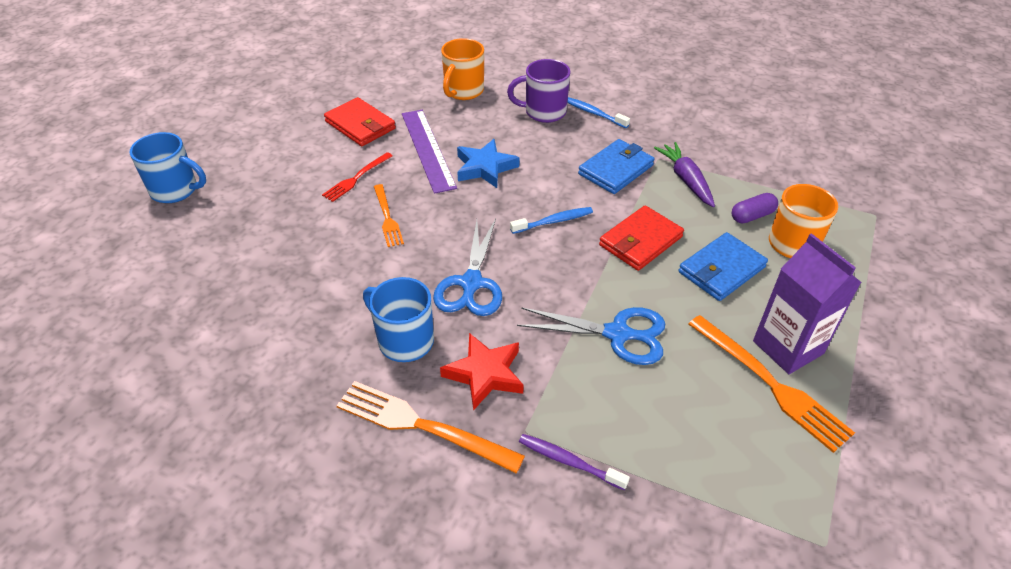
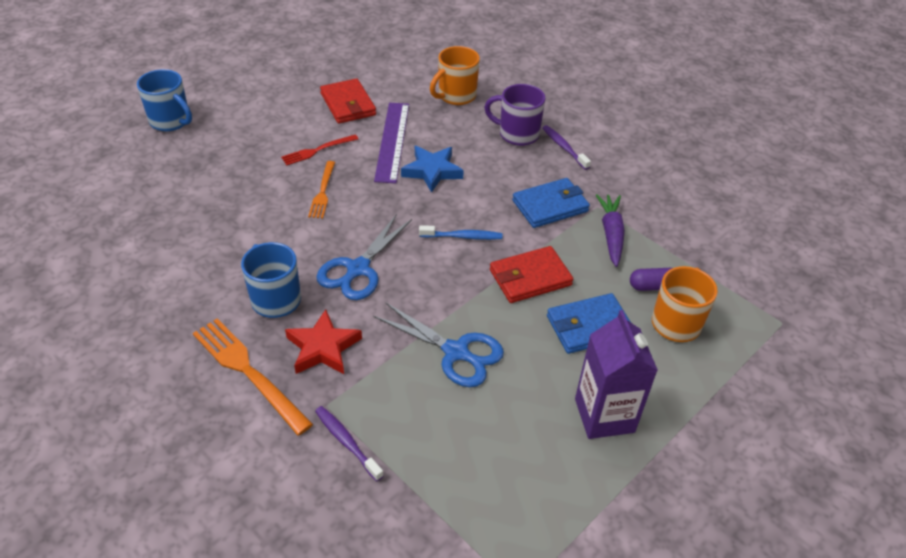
camera: 20 degrees right, 0 degrees up
blue toothbrush [567,97,630,128] -> purple toothbrush [543,125,591,170]
orange fork [688,315,855,453] -> none

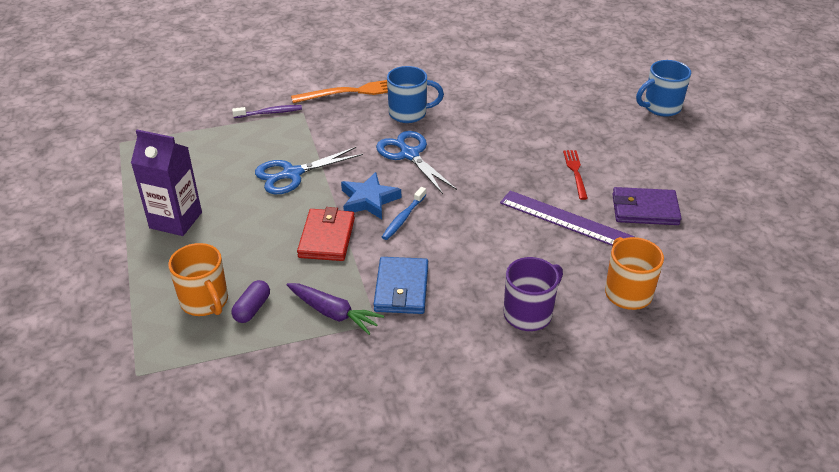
camera: 120 degrees right, 5 degrees down
red star [285,309,362,374] -> none
orange fork [308,161,335,218] -> none
red wallet [320,78,376,124] -> purple wallet [612,187,682,225]
blue star [401,146,464,193] -> blue star moved to [341,172,401,219]
purple toothbrush [543,125,591,170] -> none
blue wallet [547,293,630,354] -> none

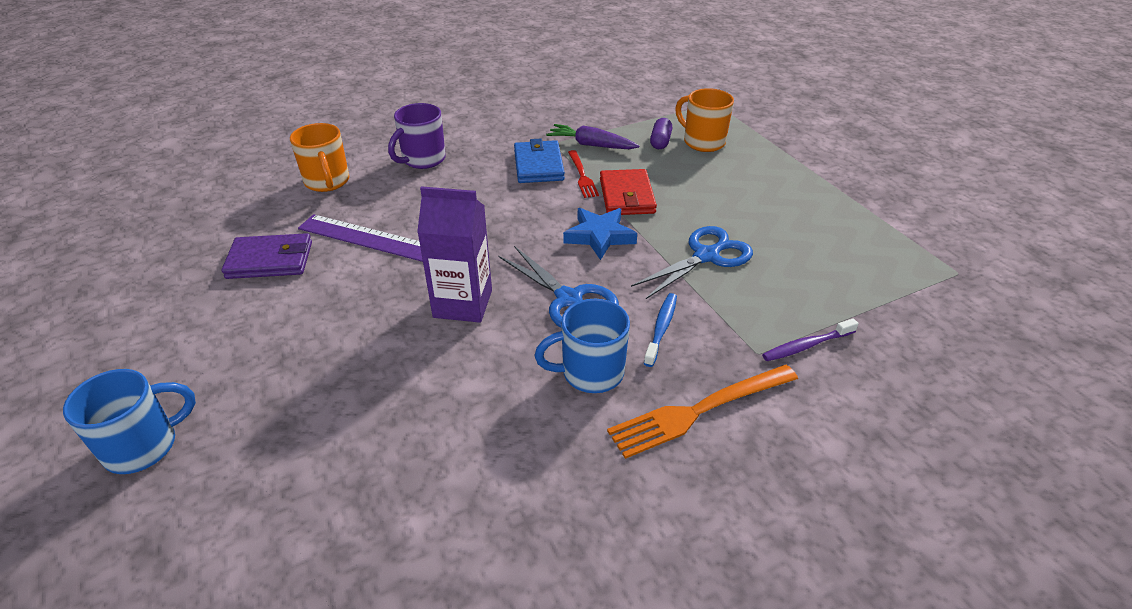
camera: 170 degrees right, 0 degrees up
purple carton [131,130,202,236] -> purple carton moved to [417,186,492,323]
blue toothbrush [382,187,426,240] -> blue toothbrush moved to [644,293,677,367]
red fork [563,150,588,200] -> red fork moved to [568,150,599,198]

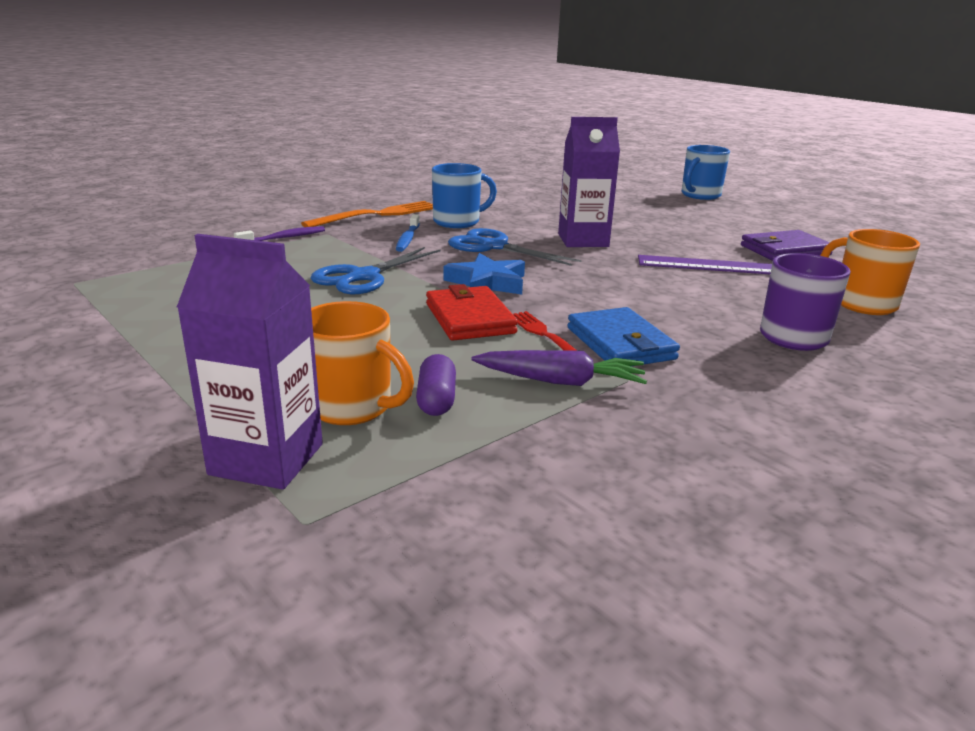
camera: 165 degrees right, 15 degrees down
none -> purple carton [177,234,323,490]

